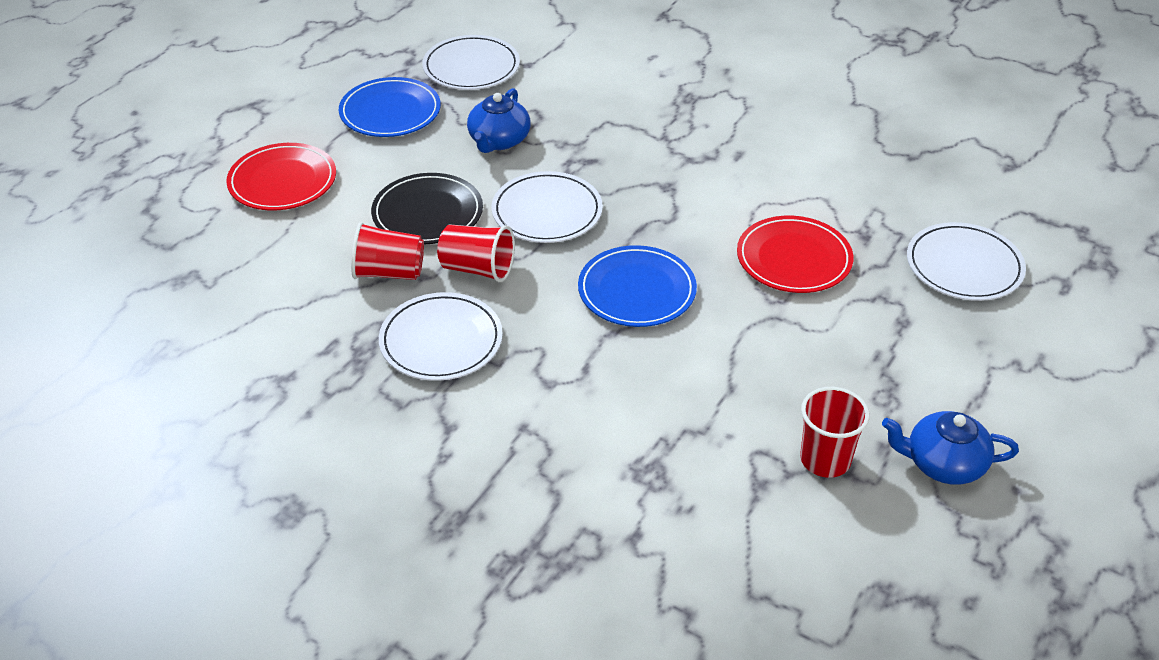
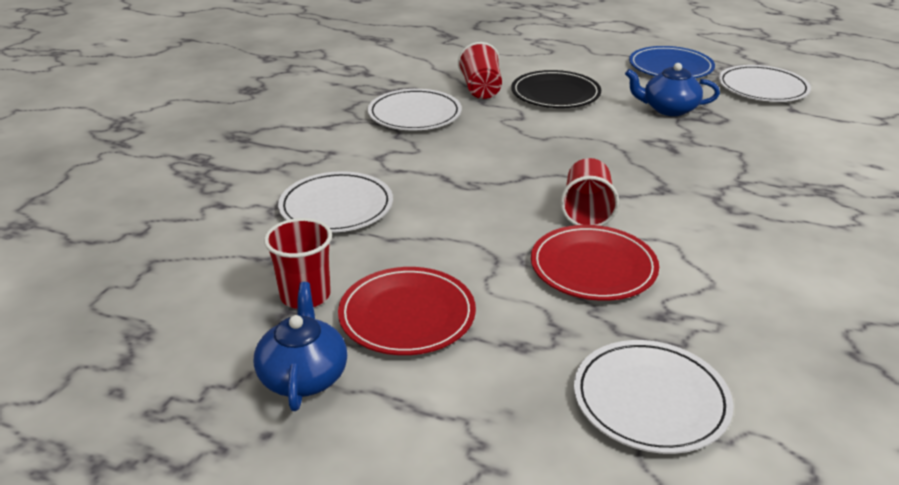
camera: 80 degrees right, 10 degrees down
red plate [226,143,336,210] -> red plate moved to [338,267,476,355]
red cup [437,225,515,282] -> red cup moved to [560,158,619,226]
white plate [492,171,603,243] -> white plate moved to [278,171,393,233]
blue plate [578,245,697,327] -> none

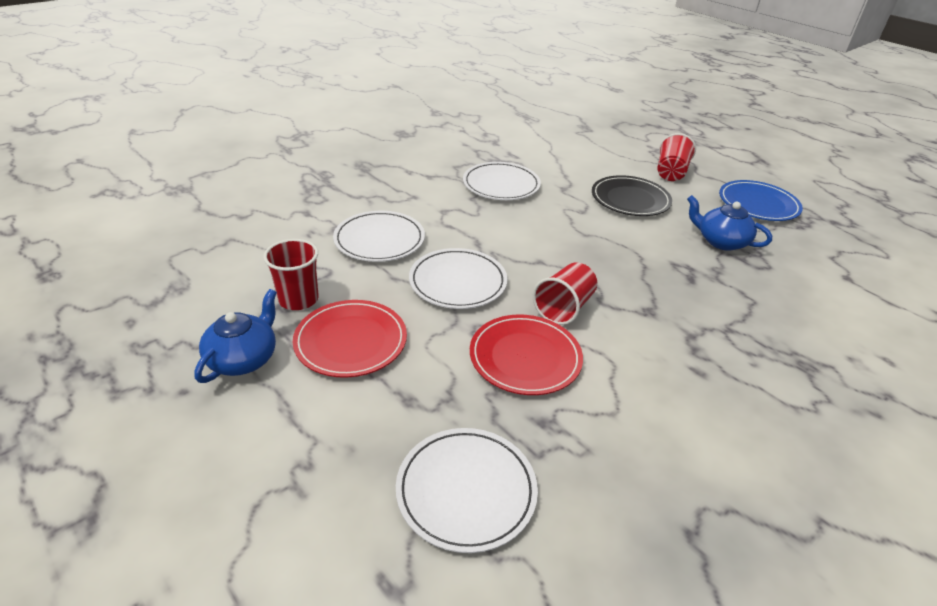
camera: 25 degrees right, 5 degrees up
red cup [458,42,502,99] -> red cup moved to [657,133,696,181]
white plate [718,65,811,102] -> white plate moved to [409,248,507,309]

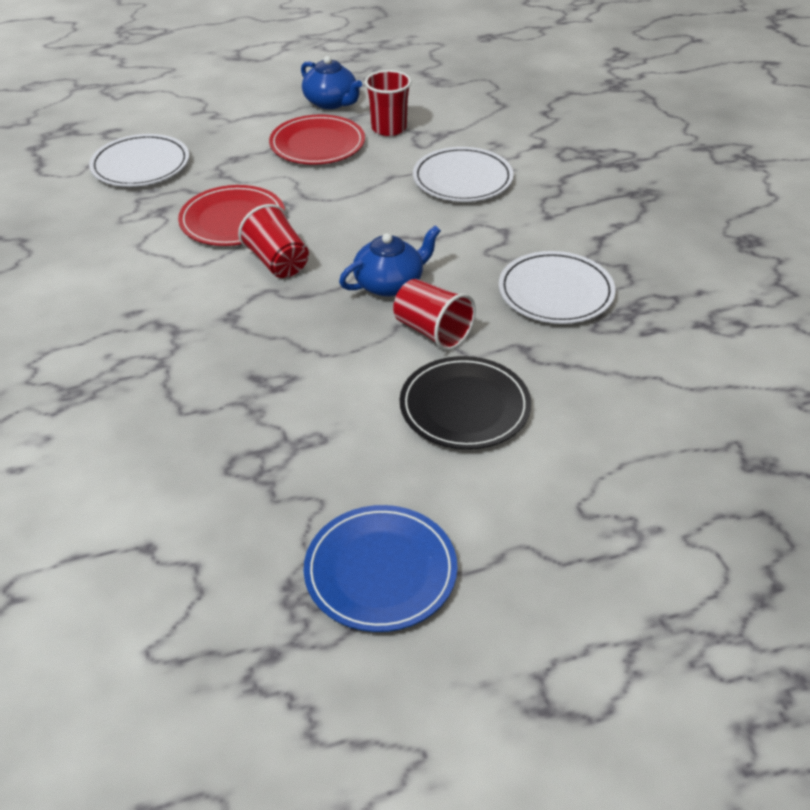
camera: 115 degrees right, 5 degrees up
white plate [409,248,507,309] -> none
red cup [657,133,696,181] -> red cup moved to [393,279,476,351]
blue teapot [687,195,772,251] -> blue teapot moved to [339,225,441,297]

